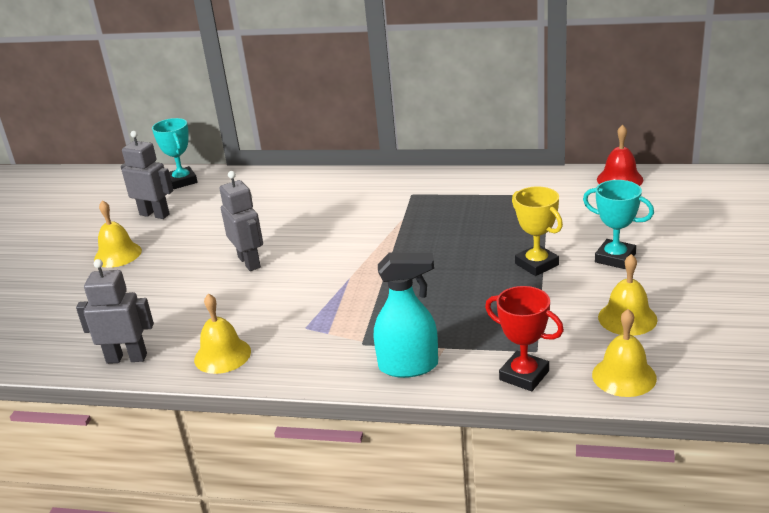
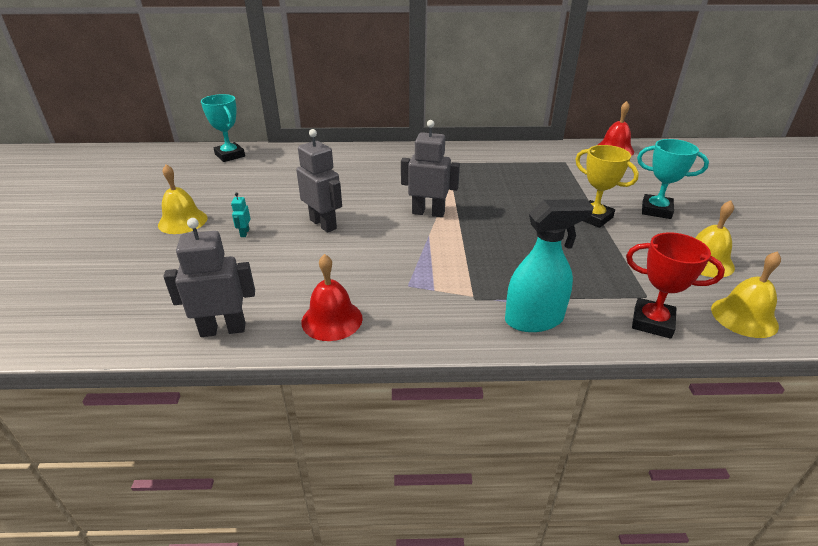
camera: 15 degrees left, 5 degrees up
grey robot [121,131,174,219] -> grey robot moved to [401,120,460,217]
yellow bell [194,294,251,374] -> red bell [302,254,363,341]
none -> turquoise robot [231,192,251,237]

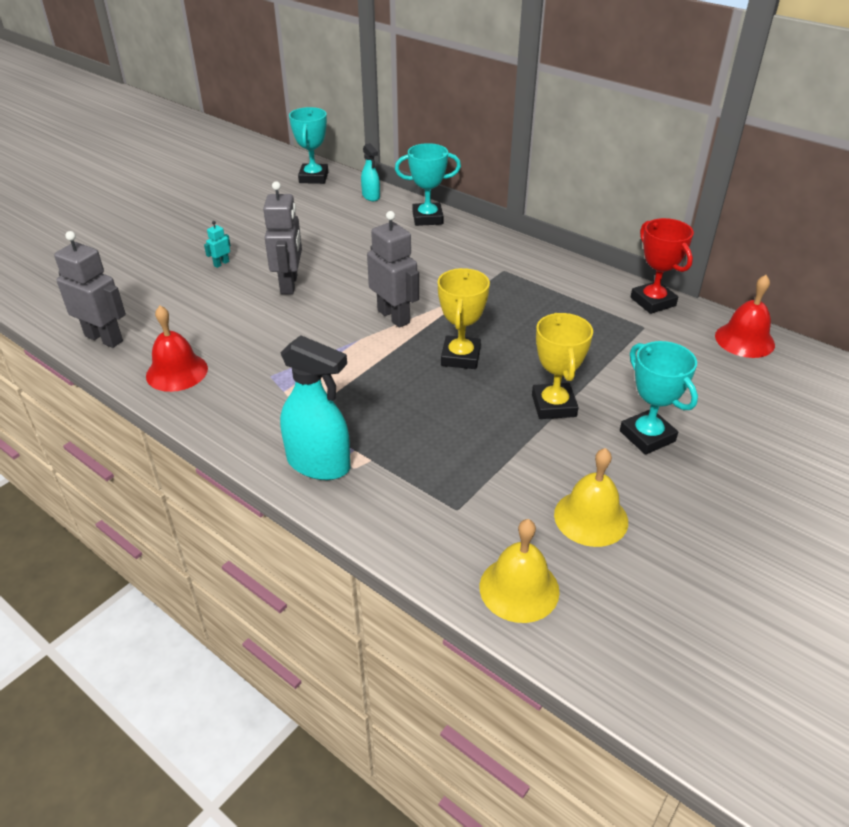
camera: 40 degrees right, 5 degrees up
yellow bell [158,164,207,234] -> none
red trophy [626,232,725,339] -> red trophy moved to [630,218,694,314]
none -> turquoise spray bottle [361,143,380,201]
none -> turquoise trophy [395,143,461,226]
none -> yellow trophy [438,268,490,369]

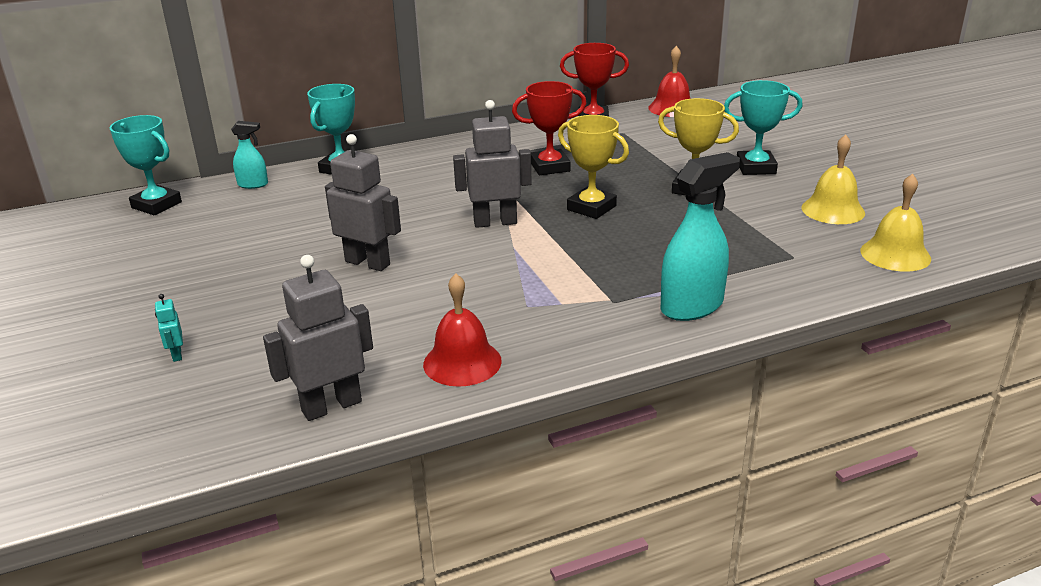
camera: 60 degrees left, 10 degrees down
turquoise robot [204,221,231,268] -> turquoise robot moved to [155,294,183,362]
none -> red trophy [512,81,587,175]

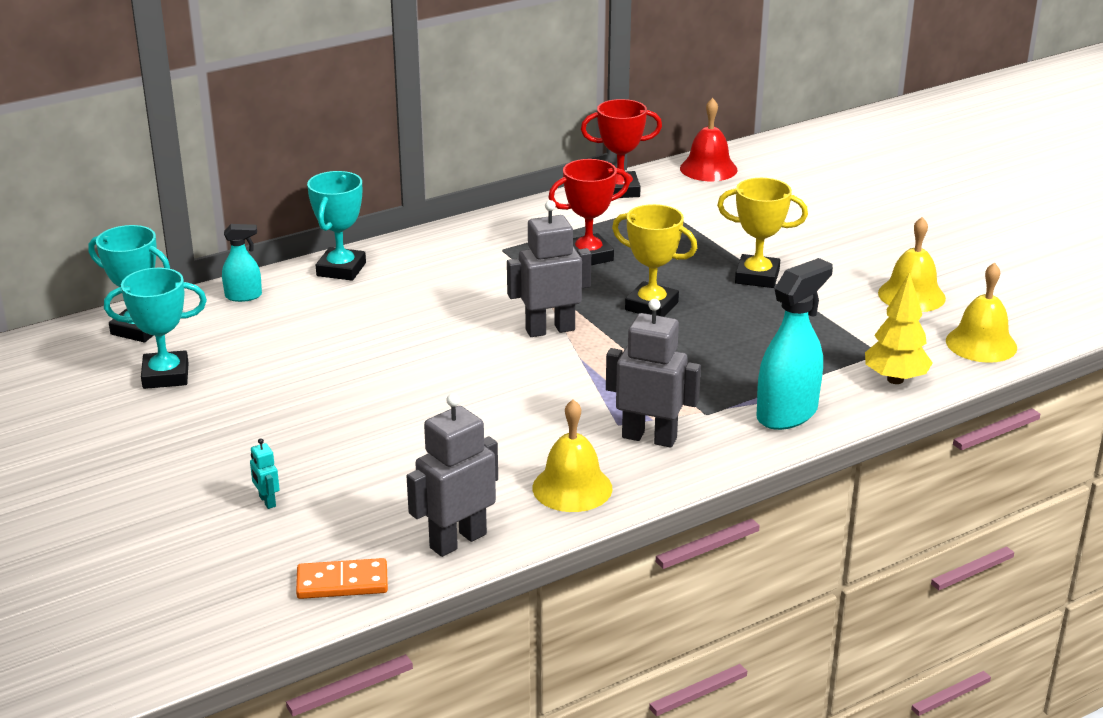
camera: 10 degrees left, 0 degrees up
grey robot [325,134,401,271] -> grey robot moved to [606,299,701,448]
red bell [423,274,502,387] -> yellow bell [533,399,612,512]
turquoise trophy [724,80,802,175] -> turquoise trophy moved to [104,268,207,389]
none -> orange domino [296,558,388,599]
none -> yellow tree [865,272,933,384]

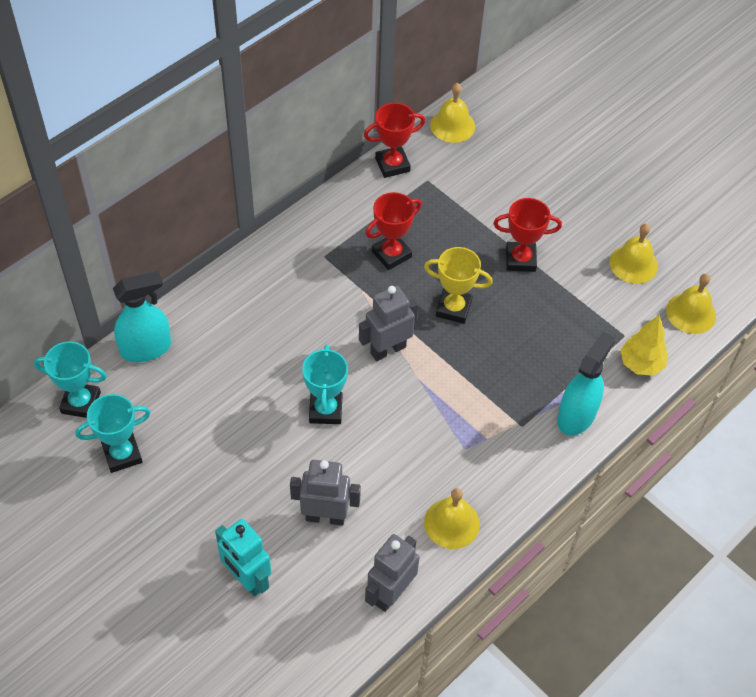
camera: 15 degrees left, 25 degrees up
turquoise spray bottle [222,224,262,302] -> turquoise spray bottle [113,271,171,362], size x1.84
turquoise robot [250,438,280,509] -> turquoise robot [215,519,271,596], size x2.22
orange domino [296,558,388,599] -> none
turquoise trophy [307,171,366,281] -> turquoise trophy moved to [302,344,348,424]
grey robot [606,299,701,448] -> grey robot moved to [290,460,361,526]
red bell [680,98,738,181] -> yellow bell [430,83,475,143]
yellow trophy [717,178,808,288] -> red trophy [493,198,562,272]

